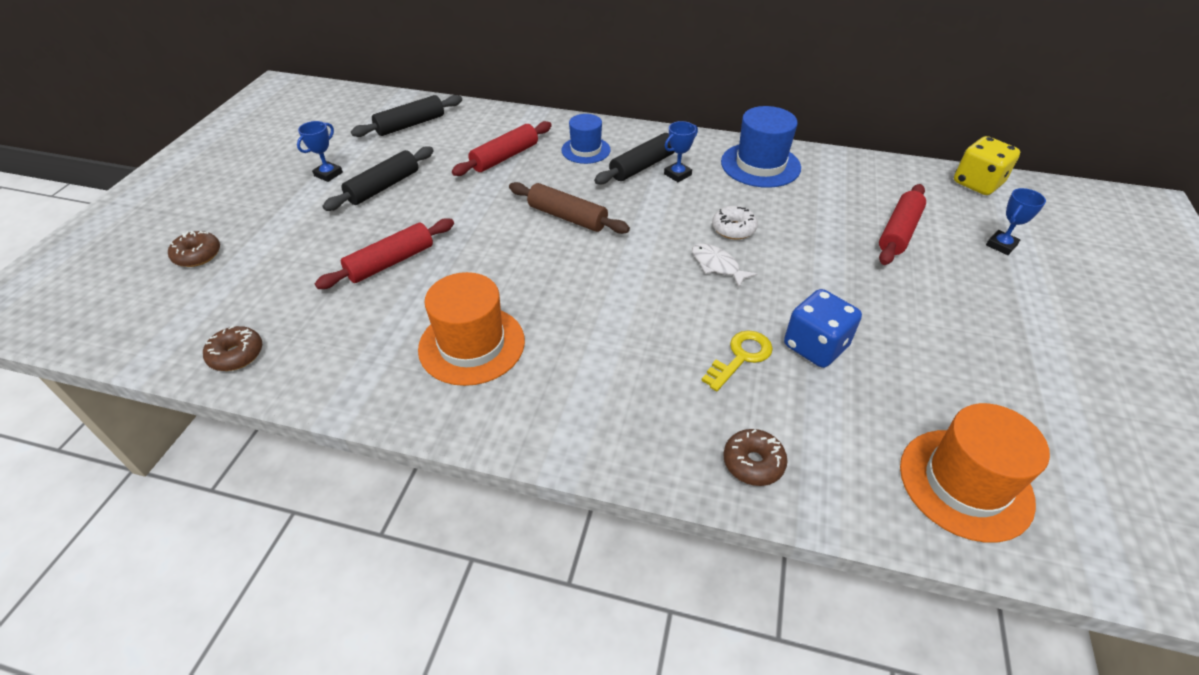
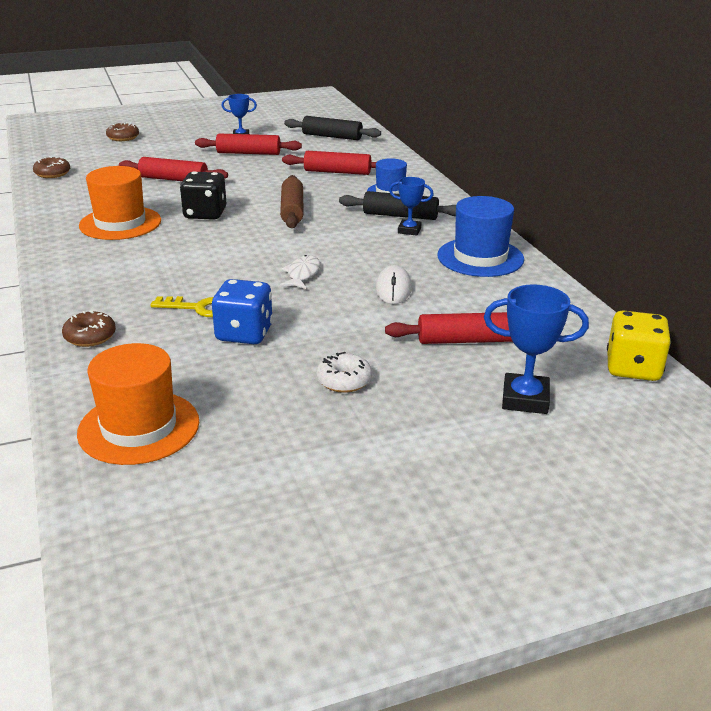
camera: 55 degrees right, 15 degrees down
black rolling pin [323,146,434,211] -> red rolling pin [195,133,302,155]
white donut [712,206,758,240] -> white donut moved to [317,352,372,393]
blue trophy [986,188,1046,255] -> blue trophy [484,284,589,414], size x1.58
none -> black dice [180,171,227,220]
none -> white mouse [376,265,412,304]

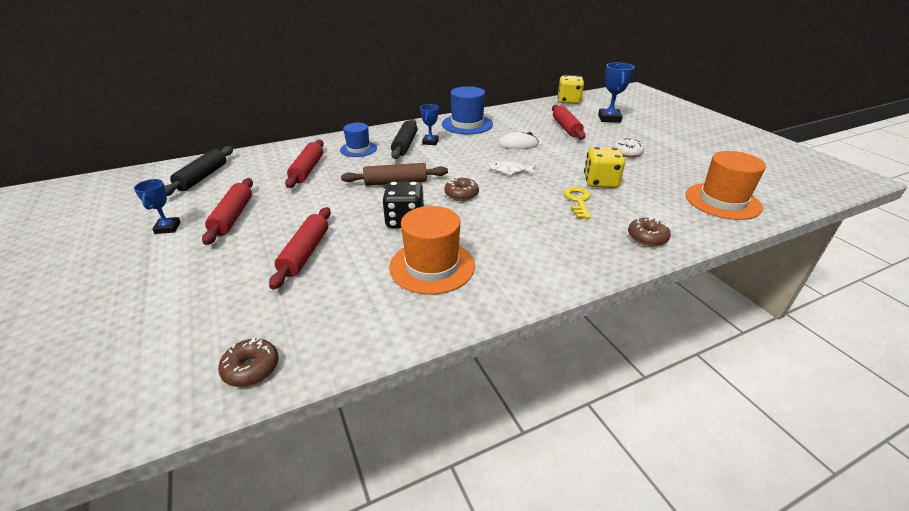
camera: 95 degrees left, 5 degrees up
brown donut [106,122,139,141] -> brown donut moved to [444,177,479,201]
blue dice [212,279,273,344] -> yellow dice [584,147,625,188]

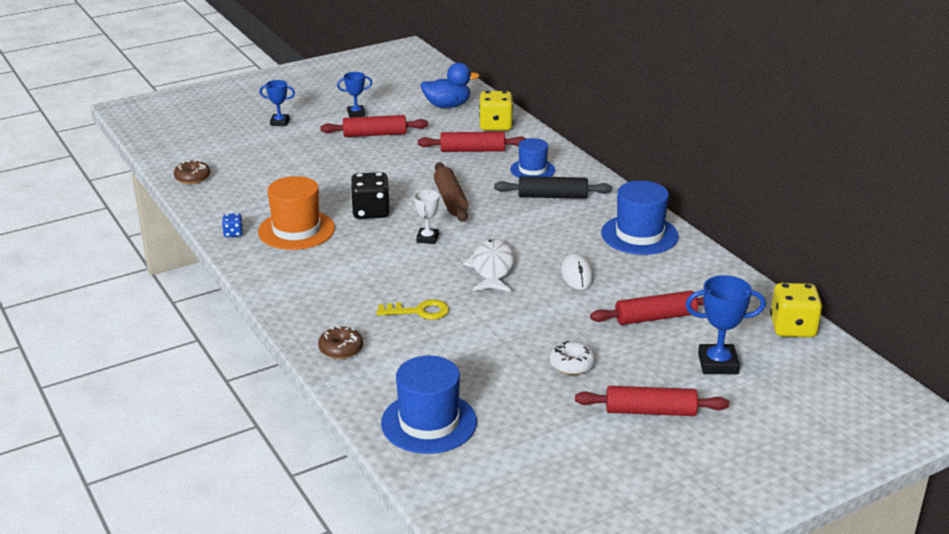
camera: 85 degrees right, 5 degrees down
black rolling pin [165,146,233,196] -> blue duck [420,63,480,108]
red rolling pin [269,207,331,290] -> red rolling pin moved to [575,386,729,416]
blue trophy [420,104,439,145] -> blue trophy moved to [259,80,295,126]
brown donut [444,177,479,201] -> white trophy [414,190,439,244]
white fish [489,161,536,175] -> white fish [463,239,514,292], size x1.55
yellow dice [584,147,625,188] -> yellow dice moved to [479,91,513,131]
orange hat [685,151,766,220] -> blue hat [381,356,477,454]
none -> blue dice [222,213,243,237]

